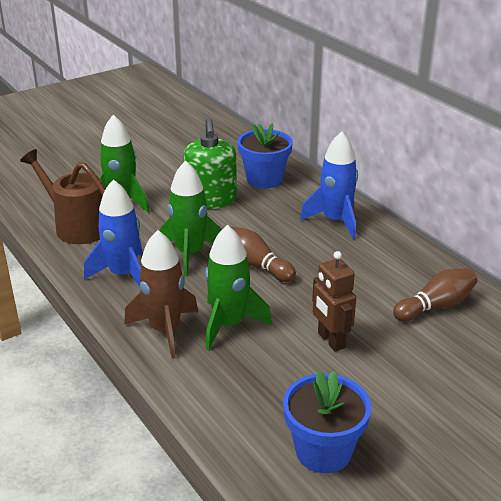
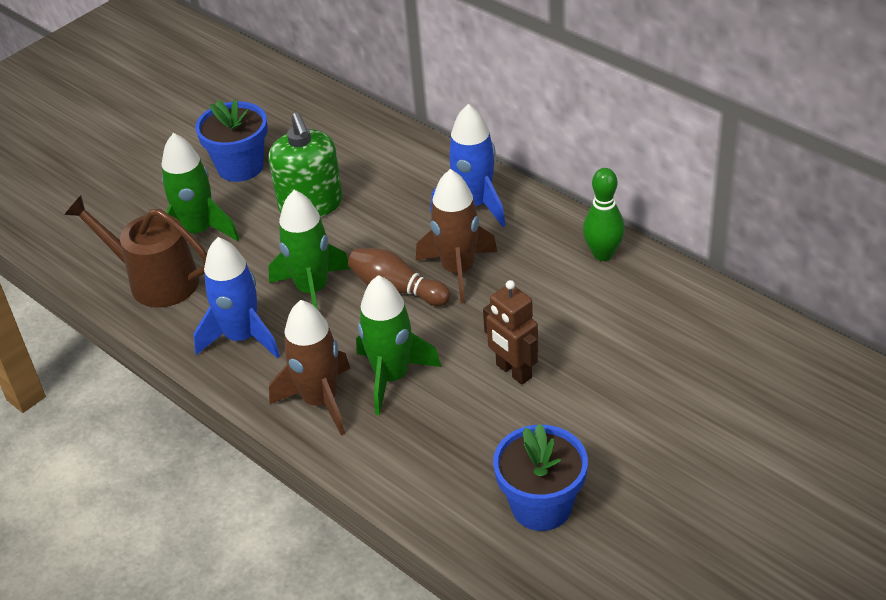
camera: 10 degrees left, 10 degrees up
blue flower pot [238,123,293,188] -> blue flower pot moved to [195,99,267,182]
brown bowling pin [393,268,478,322] -> none
none -> brown rocket [416,169,497,304]
none -> green bowling pin [583,168,625,261]

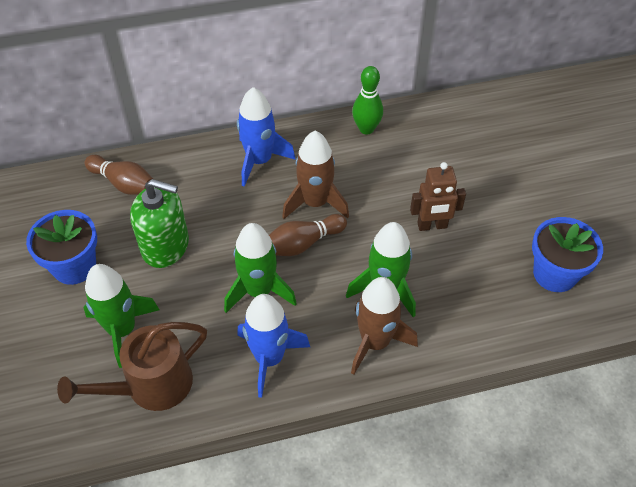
camera: 60 degrees left, 10 degrees up
none -> brown bowling pin [85,155,153,195]

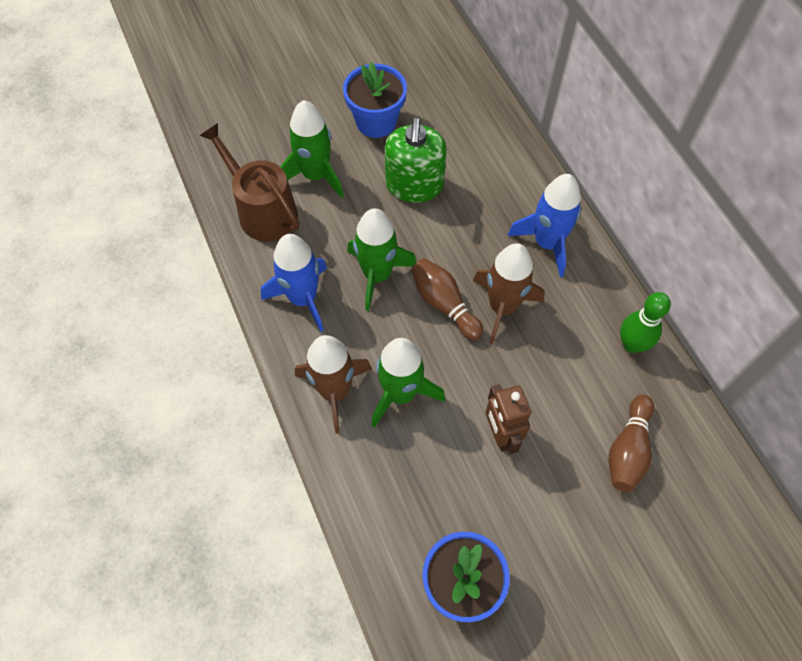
camera: 80 degrees right, 10 degrees up
brown bowling pin [85,155,153,195] -> brown bowling pin moved to [609,395,654,492]

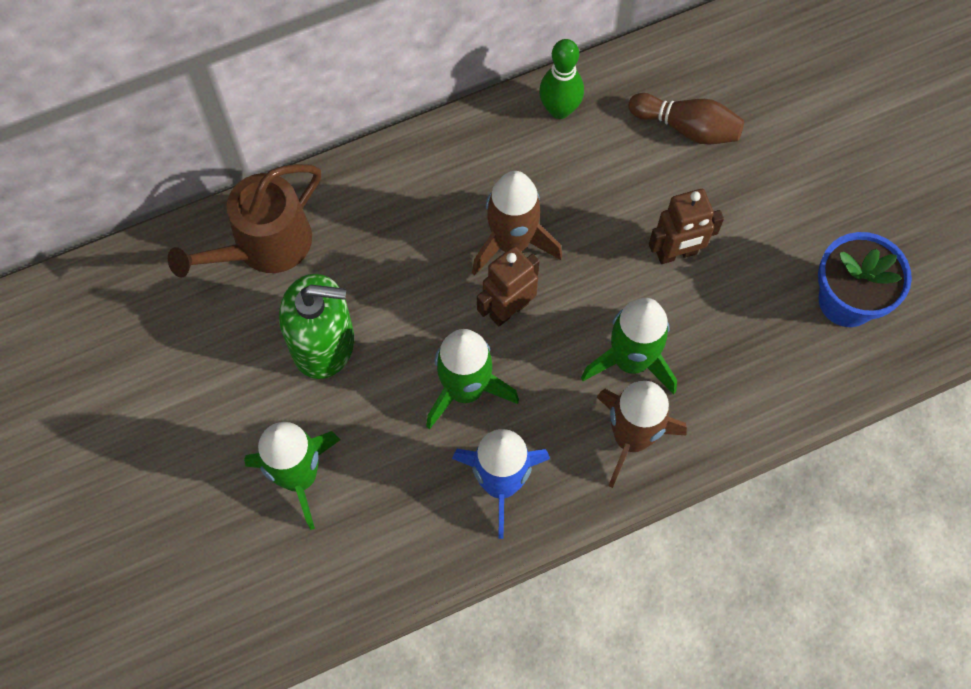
camera: 90 degrees left, 5 degrees up
brown watering can [199,123,299,241] -> brown watering can moved to [168,164,321,278]
blue flower pot [343,62,407,138] -> none
brown bowling pin [411,258,484,341] -> brown robot [477,246,540,327]
blue rocket [508,174,581,277] -> none

